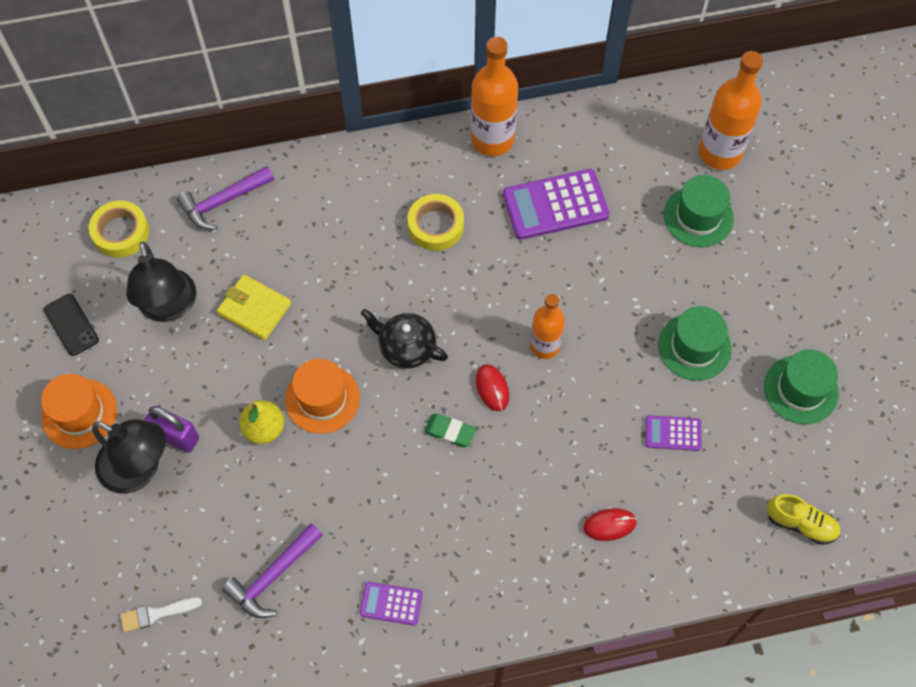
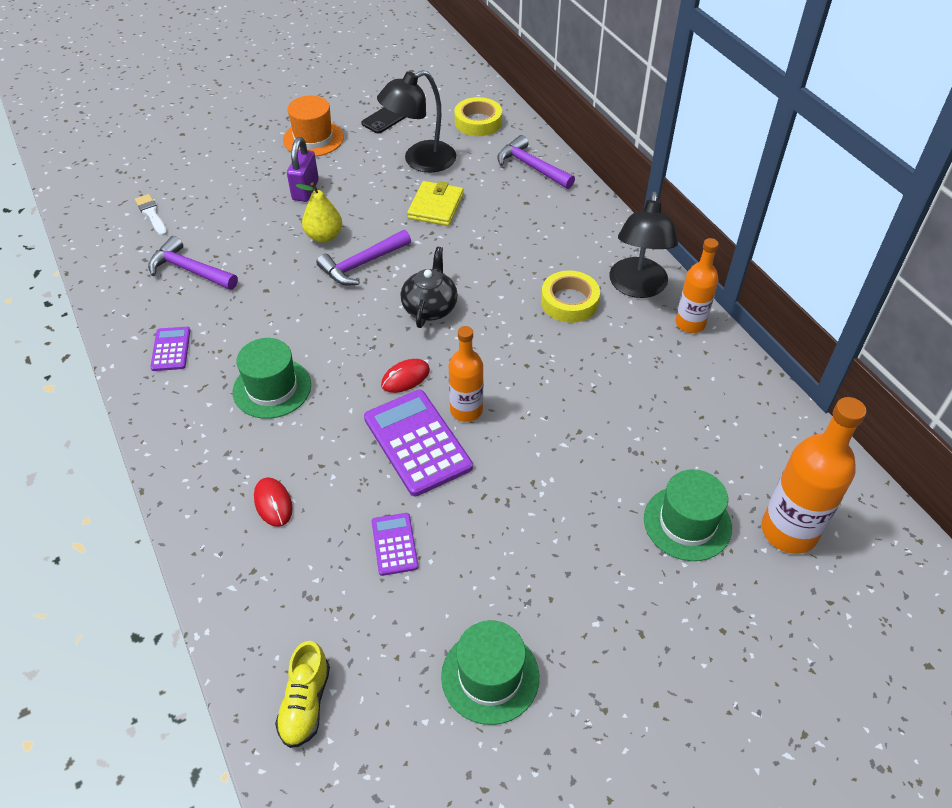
camera: 75 degrees right, 15 degrees down
black lamp [92,419,166,494] -> black lamp moved to [609,191,678,298]
orange hat [285,359,360,434] -> purple hammer [316,230,411,286]
green eraser [424,414,476,447] -> none
orange bottle [471,37,518,156] -> orange bottle [676,238,719,333], size x0.64
purple calculator [503,169,609,240] -> purple calculator moved to [364,390,473,496]
green hat [658,306,732,381] -> green hat moved to [233,338,311,419]

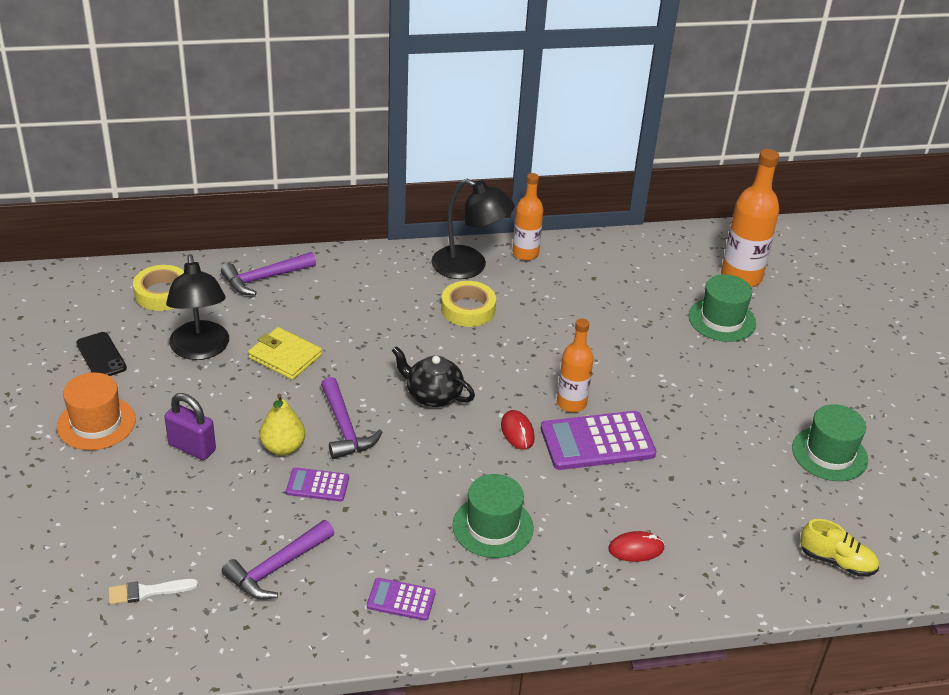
camera: 75 degrees left, 10 degrees down
purple calculator [371,513,419,576] -> purple calculator moved to [286,468,349,502]

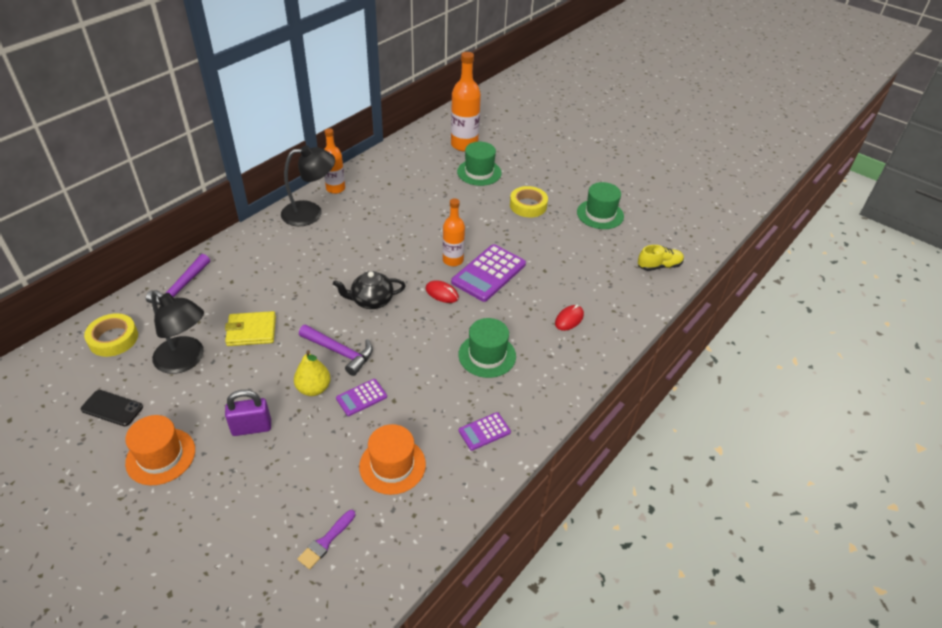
camera: 40 degrees left, 5 degrees up
white brush [109,579,198,605] -> purple brush [297,510,355,569]
purple hammer [222,520,334,600] -> orange hat [359,424,426,495]
yellow tape [441,281,496,327] -> yellow tape moved to [510,186,548,218]

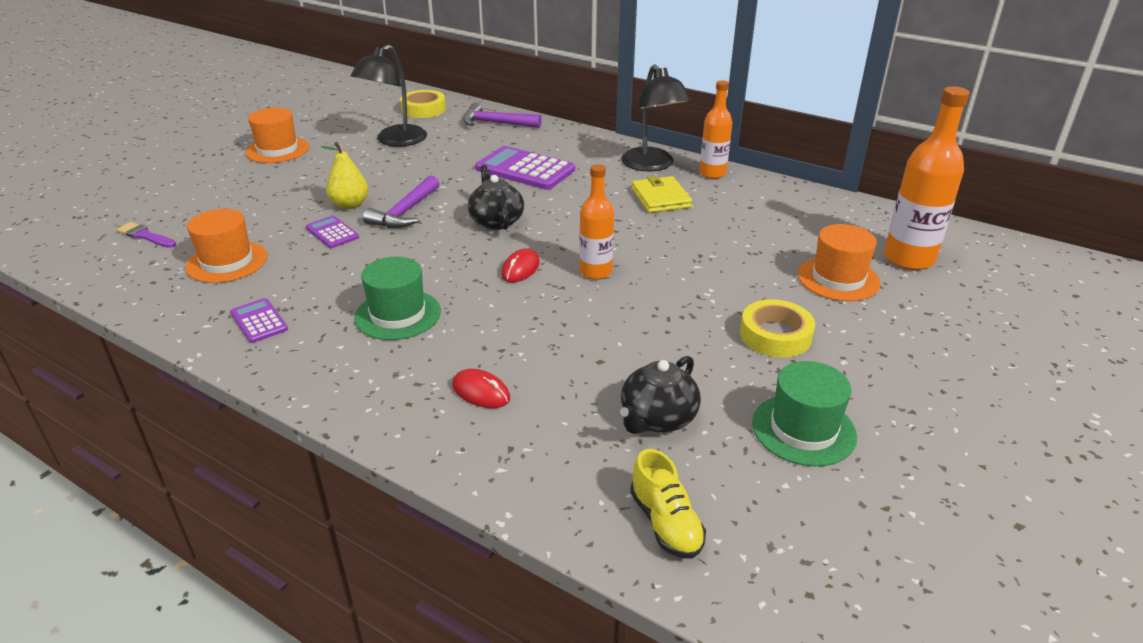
camera: 85 degrees right, 10 degrees down
black phone [81,390,143,426] -> none
yellow wallet [225,311,276,346] -> yellow wallet moved to [632,176,692,213]
purple padlock [225,390,271,436] -> none
purple calculator [451,244,526,302] -> purple calculator moved to [475,146,575,190]
green hat [457,142,502,186] -> orange hat [798,224,881,301]
none -> black teapot [620,356,701,434]

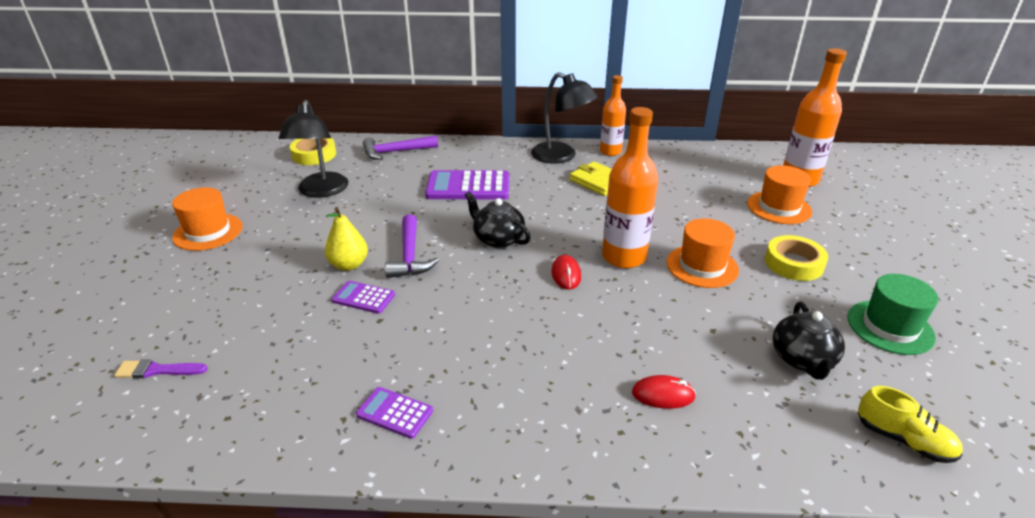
camera: 30 degrees left, 0 degrees up
orange hat [185,209,268,283] -> orange hat moved to [667,218,739,288]
green hat [354,257,441,340] -> none
orange bottle [579,164,614,280] -> orange bottle [602,107,658,268], size x1.56

